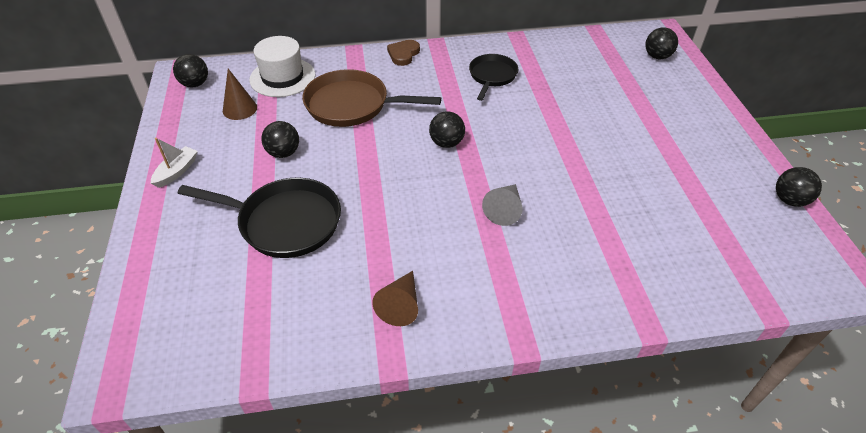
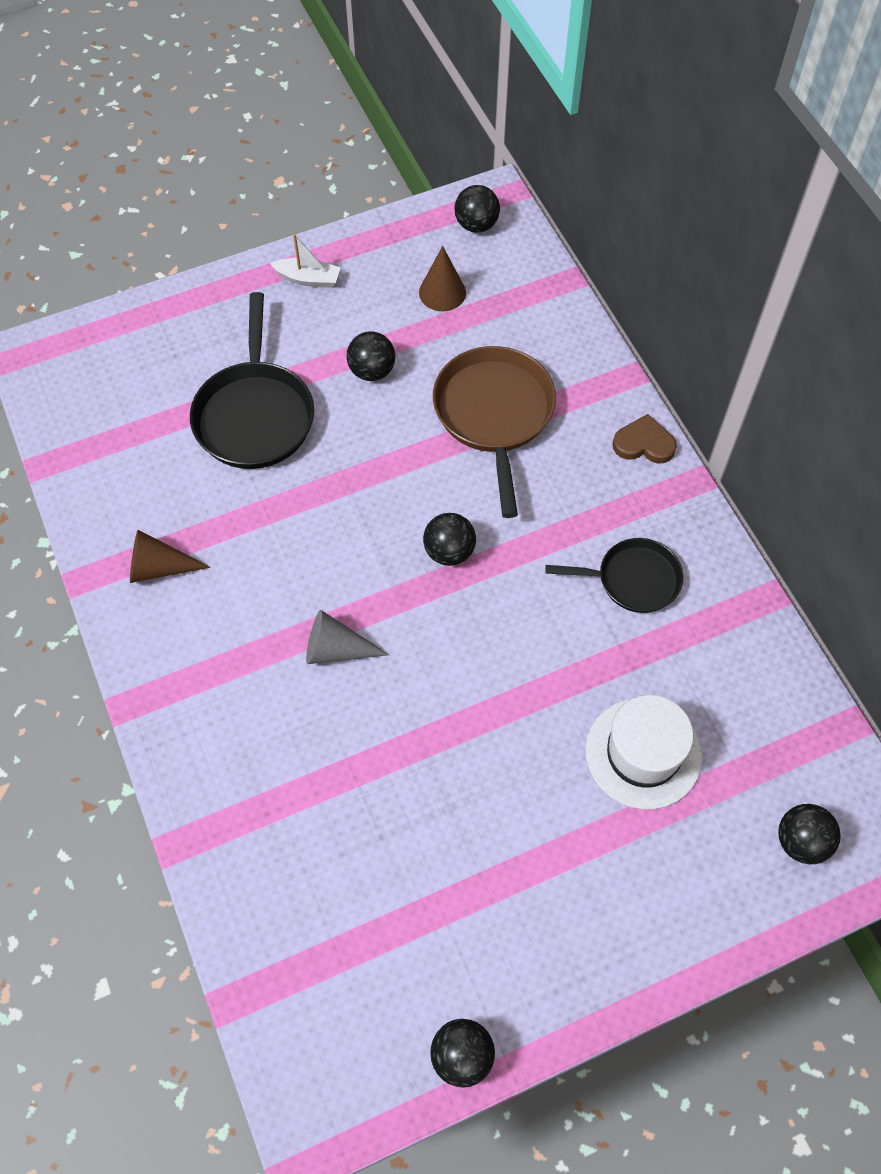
camera: 75 degrees right, 15 degrees up
white hat [249,36,315,97] -> white hat moved to [585,695,702,810]

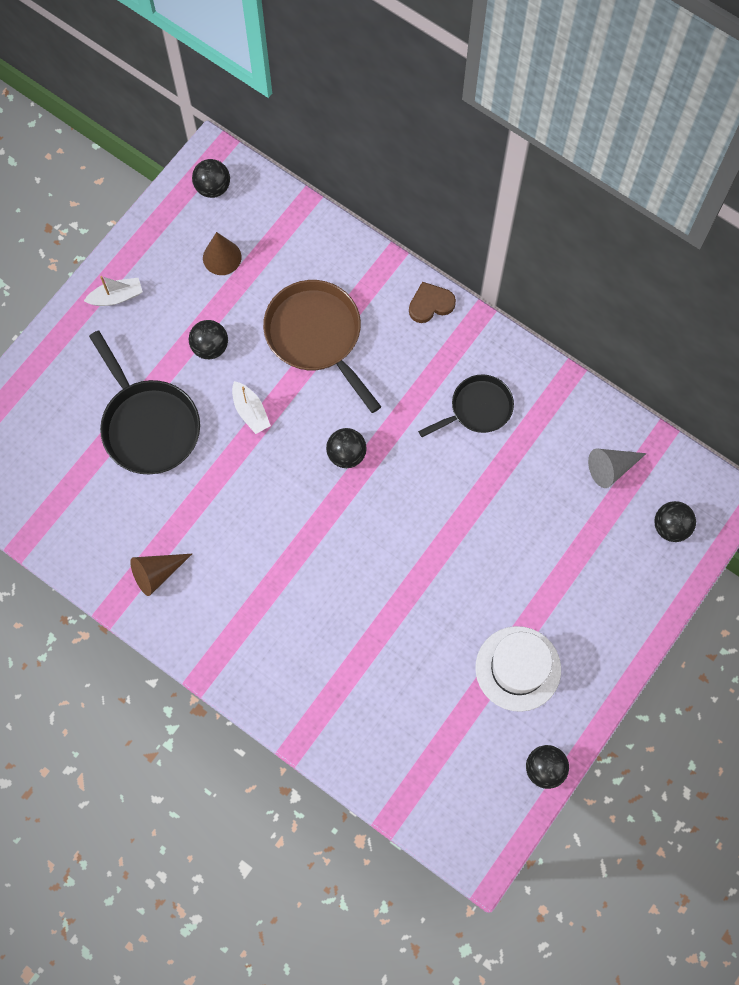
camera: 30 degrees left, 10 degrees up
grey cone [306,610,389,664] -> grey cone moved to [588,449,647,488]
white hat [585,695,702,810] -> white hat moved to [475,626,561,712]
none -> white boat [232,381,271,434]

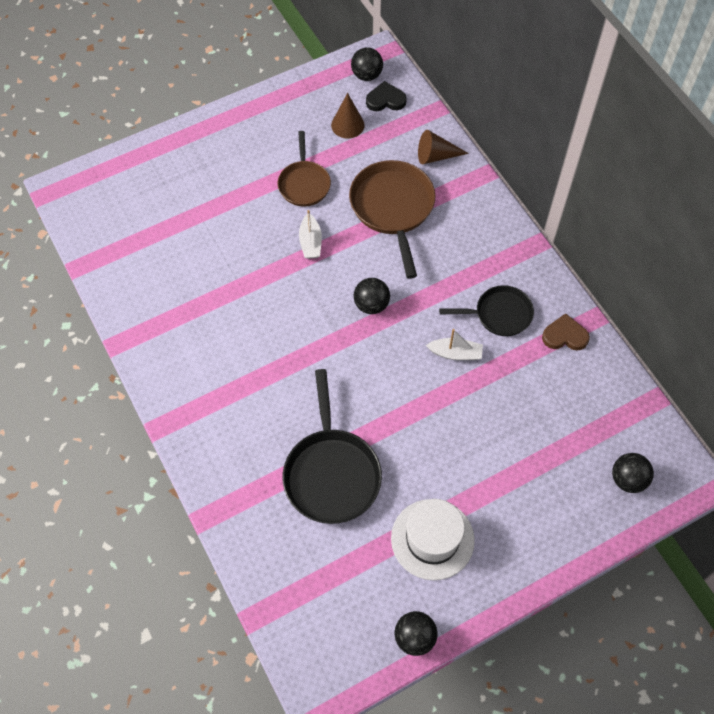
camera: 25 degrees right, 10 degrees down
white boat [84,276,143,306] -> white boat moved to [426,329,483,360]
black pan [89,331,200,474] -> black pan moved to [283,369,382,524]
brown cone [130,554,192,596] -> brown cone moved to [418,130,469,164]
black ball [189,320,228,359] -> brown pan [278,131,331,206]
brown heart [409,282,456,323] -> brown heart moved to [542,313,590,350]
grey cone [588,449,647,488] -> none
none -> black heart [366,81,407,111]

